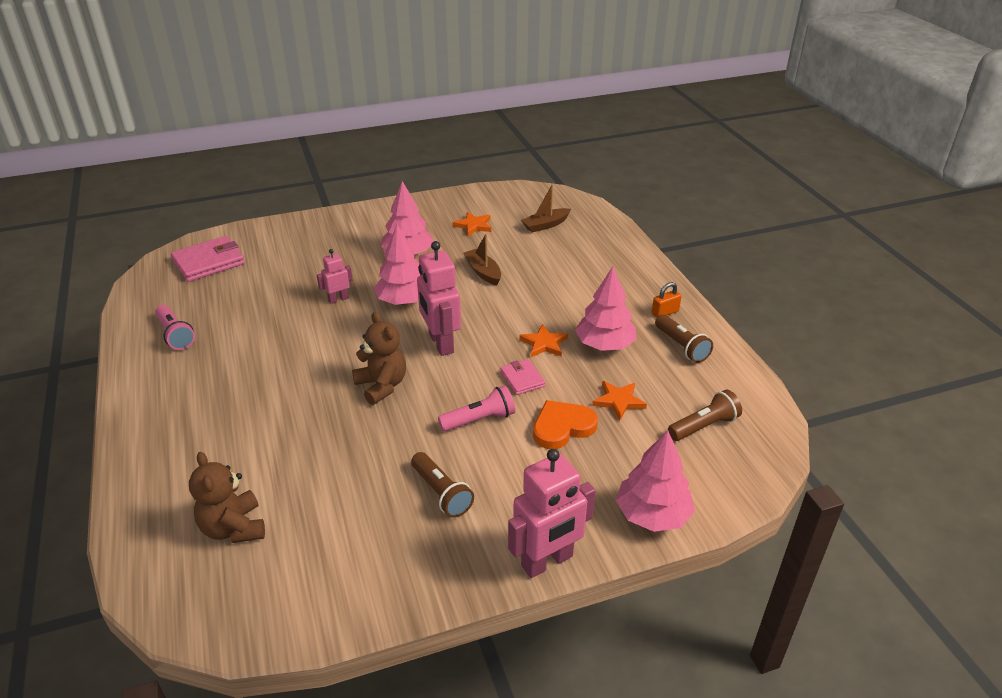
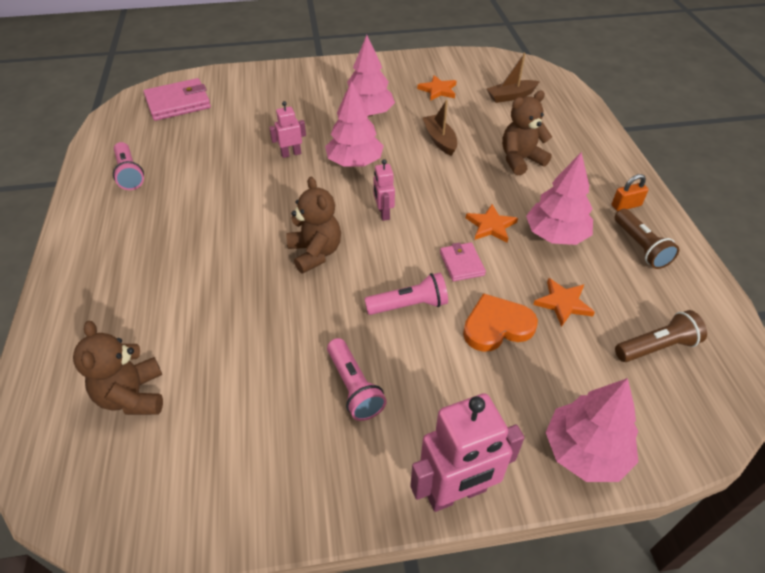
camera: 10 degrees right, 10 degrees up
brown flashlight [411,452,474,518] -> pink flashlight [327,338,387,421]
pink robot [417,241,461,356] -> pink robot [373,159,395,221], size x0.53
none -> brown teddy bear [502,91,552,176]

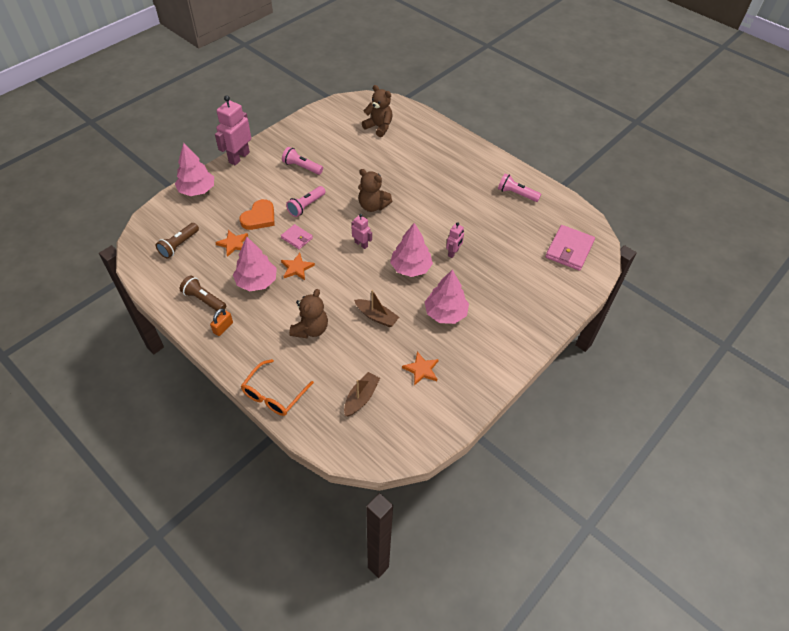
camera: 140 degrees right, 5 degrees up
none -> orange glasses [241,359,314,416]

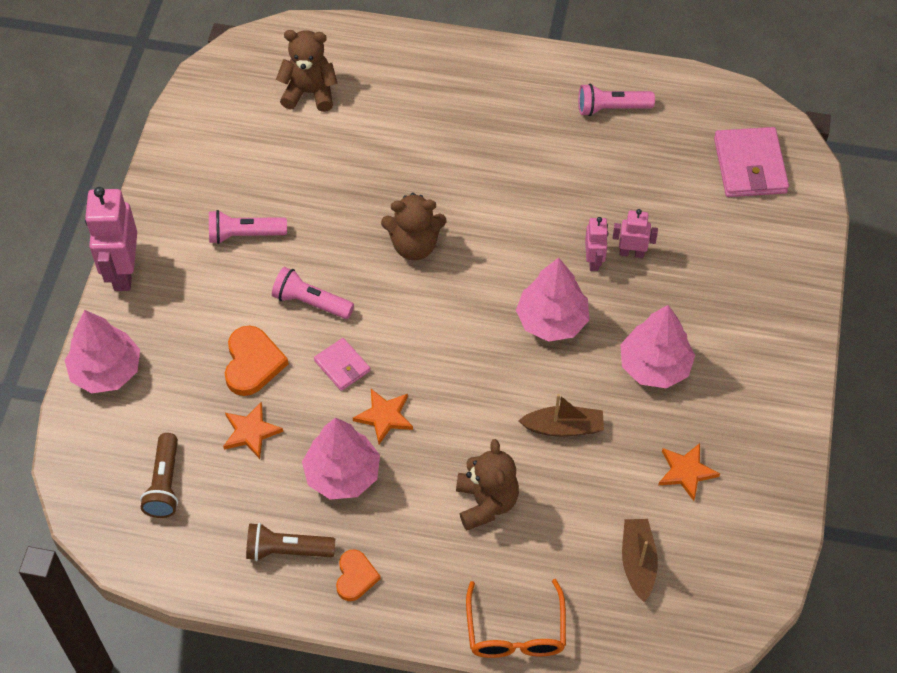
camera: 30 degrees left, 5 degrees up
orange padlock [210,309,233,336] -> orange heart [336,549,381,601]
pink wallet [281,224,313,249] -> pink wallet turned 45 degrees clockwise [314,338,370,391]
pink flashlight [286,186,326,217] -> pink flashlight turned 105 degrees clockwise [272,267,354,319]
pink robot [351,214,372,249] -> pink robot moved to [613,209,658,258]

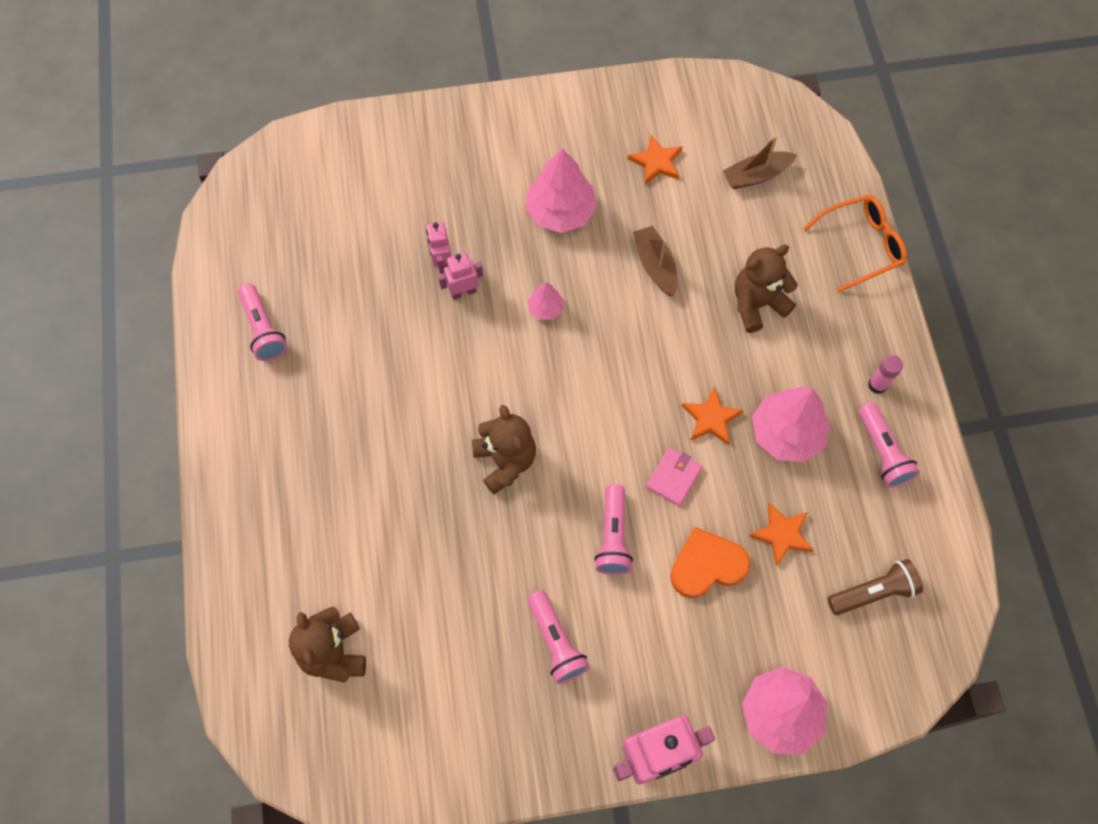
camera: 110 degrees left, 10 degrees up
brown flashlight [246,523,335,561] -> pink flashlight [858,402,920,488]
orange heart [336,549,381,601] -> pink glue stick [868,355,903,394]
pink tree [516,258,589,342] -> pink tree [528,282,564,320], size x0.50
pink wallet [714,127,789,197] -> none

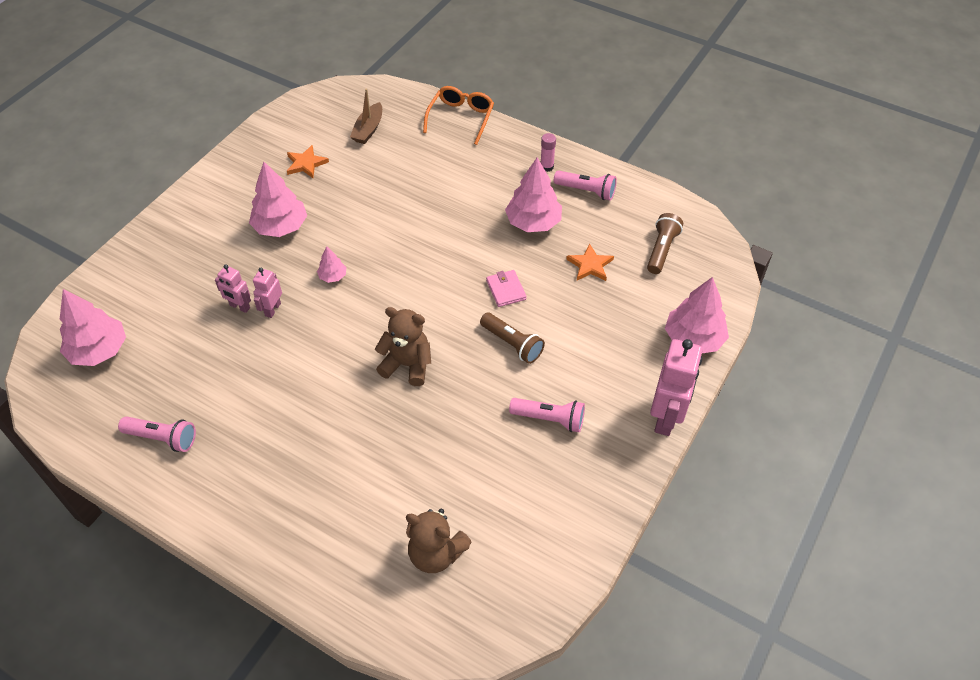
camera: 50 degrees left, 15 degrees down
pink flashlight [594,484,633,575] -> brown flashlight [480,313,545,364]
brown boat [633,226,677,296] -> none
orange heart [670,527,751,598] -> none
orange star [682,387,744,445] -> none
brown teddy bear [735,245,798,333] -> none
none -> pink tree [60,289,126,366]

